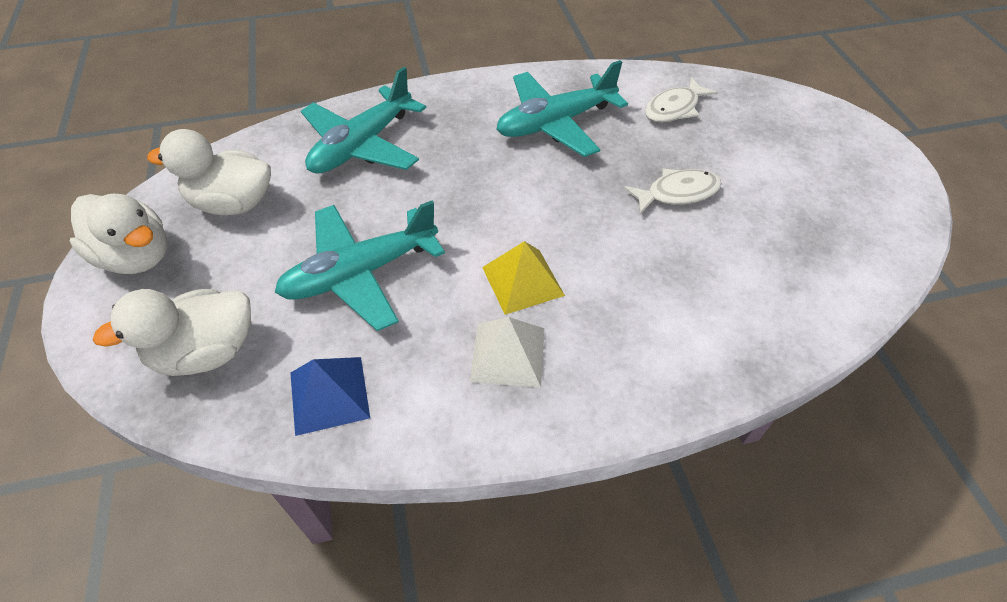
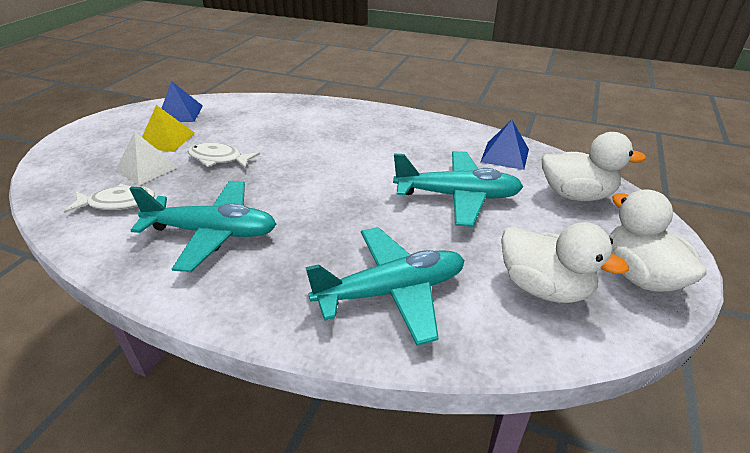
camera: 145 degrees left, 15 degrees down
white pyramid [470,317,544,388] -> white pyramid moved to [116,132,178,186]
yellow pyramid [482,241,565,315] -> yellow pyramid moved to [142,105,195,152]
none -> blue pyramid [161,81,203,122]

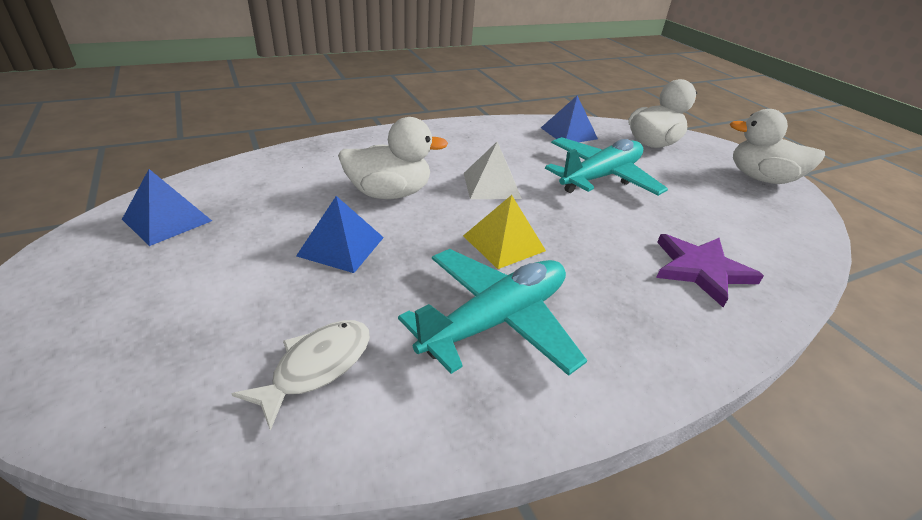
camera: 50 degrees left, 0 degrees up
white pyramid [116,132,178,186] -> white pyramid moved to [464,142,522,199]
yellow pyramid [142,105,195,152] -> yellow pyramid moved to [463,195,546,269]
white fish [188,142,260,169] -> blue pyramid [296,196,384,273]
turquoise plane [305,227,464,346] -> purple star [656,234,764,307]
white duck [501,222,629,303] -> white duck moved to [338,117,448,199]

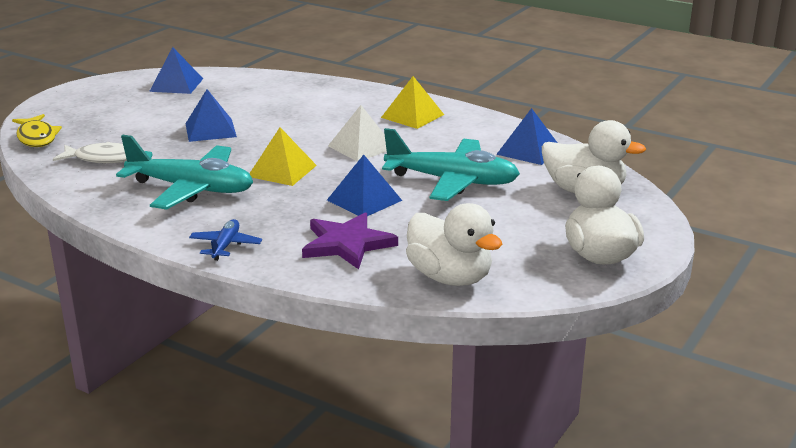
camera: 60 degrees right, 10 degrees down
white duck [338,117,448,199] -> white duck moved to [406,203,503,286]
none -> yellow fish [12,114,62,147]
none -> blue plane [189,219,262,261]
none -> blue pyramid [327,155,402,216]
none -> yellow pyramid [381,76,444,129]

